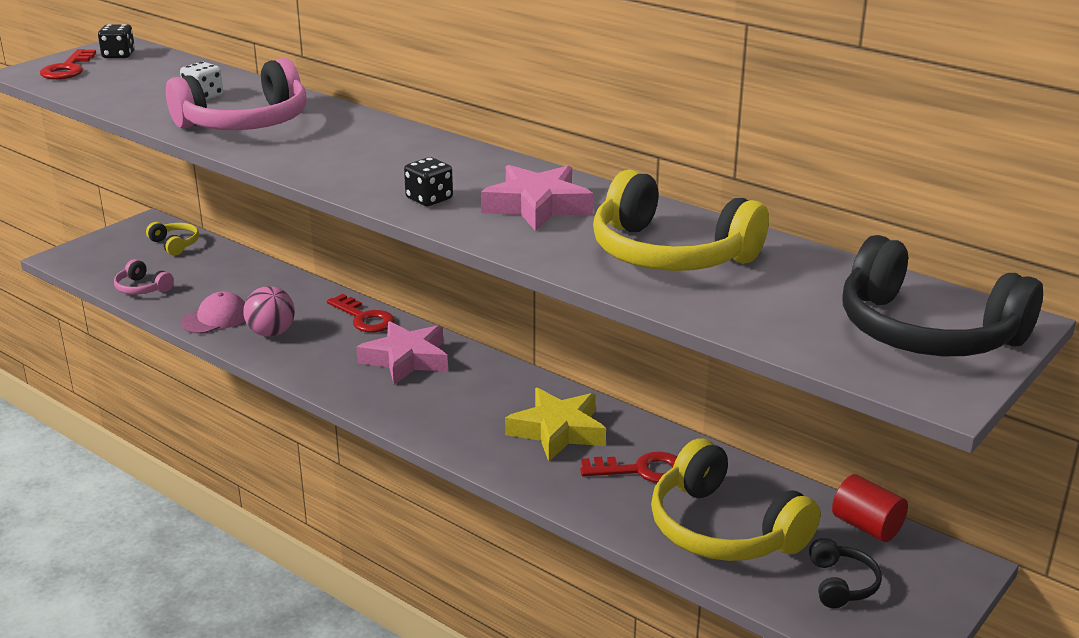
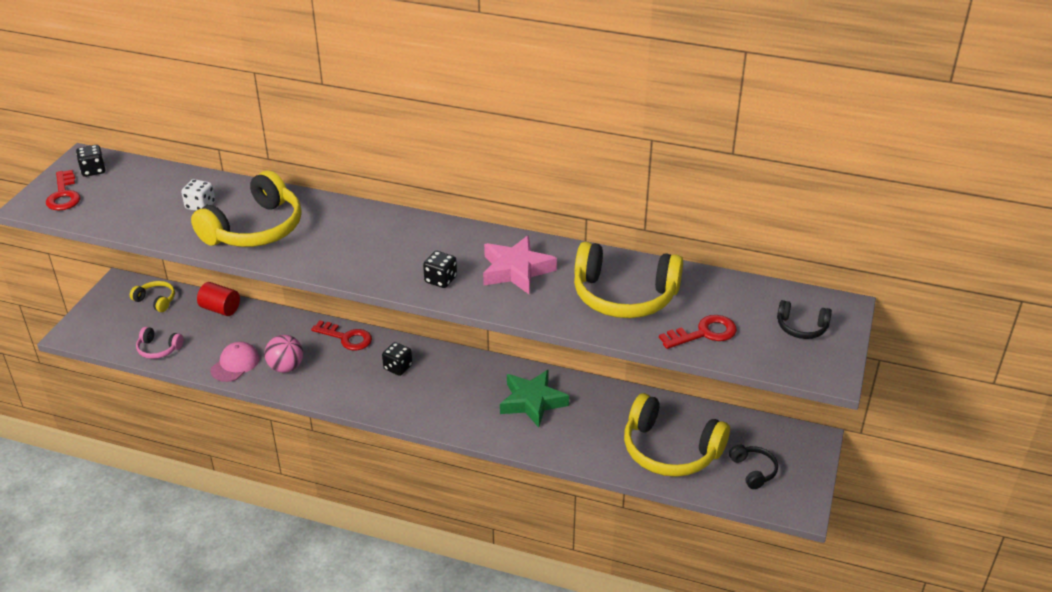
camera: 20 degrees left, 10 degrees up
pink headphones [166,58,307,130] -> yellow headphones [191,170,302,247]
pink star [356,321,448,385] -> black dice [382,342,412,376]
yellow star [505,388,606,461] -> green star [500,369,569,428]
red key [580,452,677,483] -> red key moved to [659,315,737,349]
red cylinder [832,474,908,542] -> red cylinder moved to [197,282,240,316]
black headphones [842,235,1043,356] -> black headphones [777,300,832,339], size x0.48

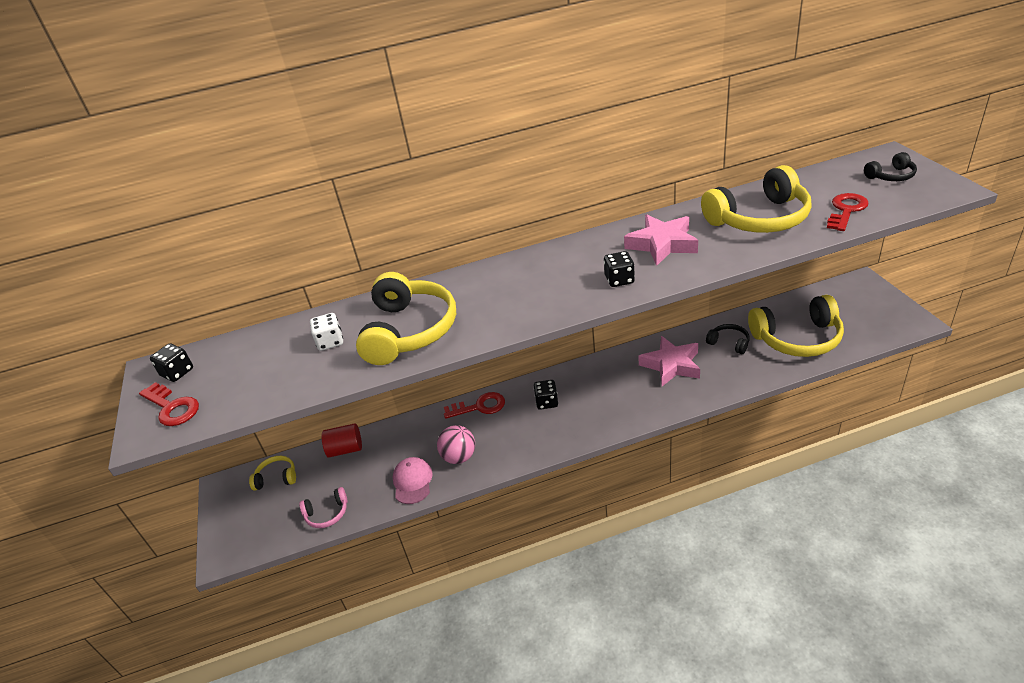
camera: 30 degrees left, 0 degrees up
green star [500,369,569,428] -> pink star [639,336,700,386]
black headphones [729,444,778,489] -> black headphones moved to [706,324,749,354]

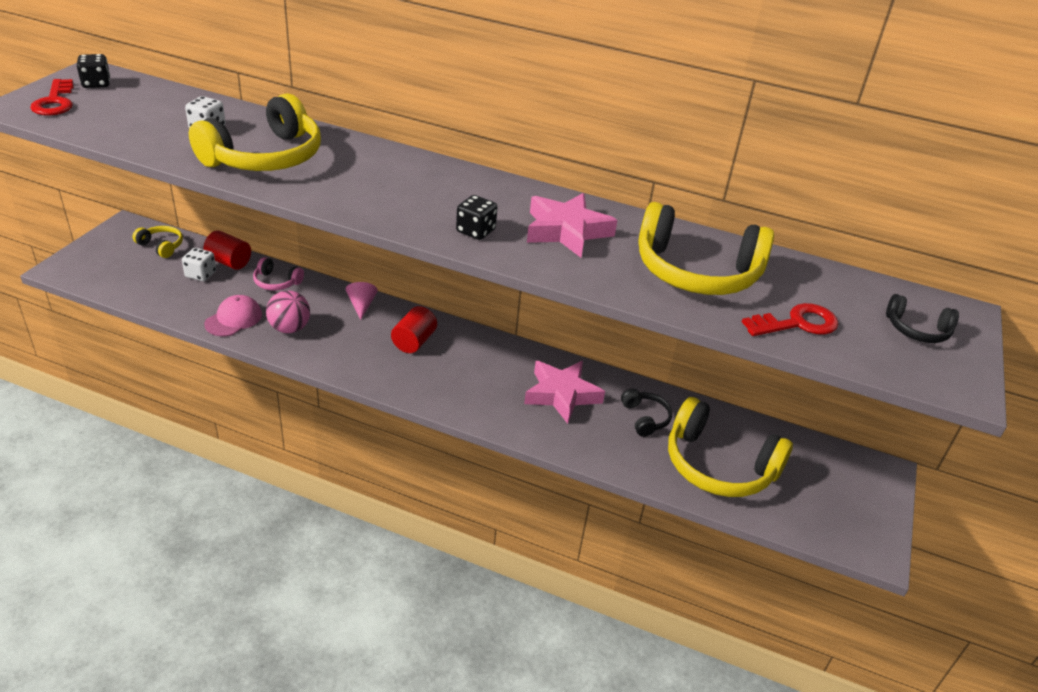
camera: 30 degrees right, 0 degrees up
pink headphones [299,487,348,528] -> pink headphones moved to [253,257,304,291]
red key [444,392,505,419] -> pink cone [346,282,378,320]
black dice [534,380,558,410] -> red cylinder [391,306,437,353]
none -> white dice [182,248,216,281]

